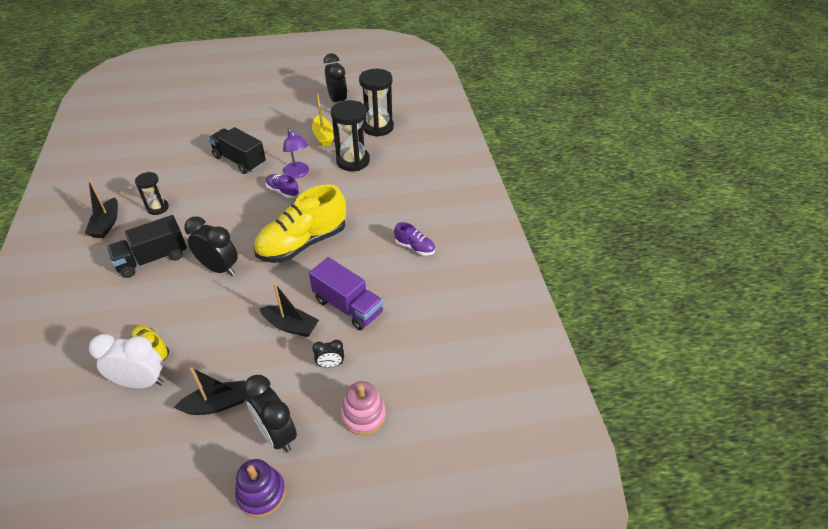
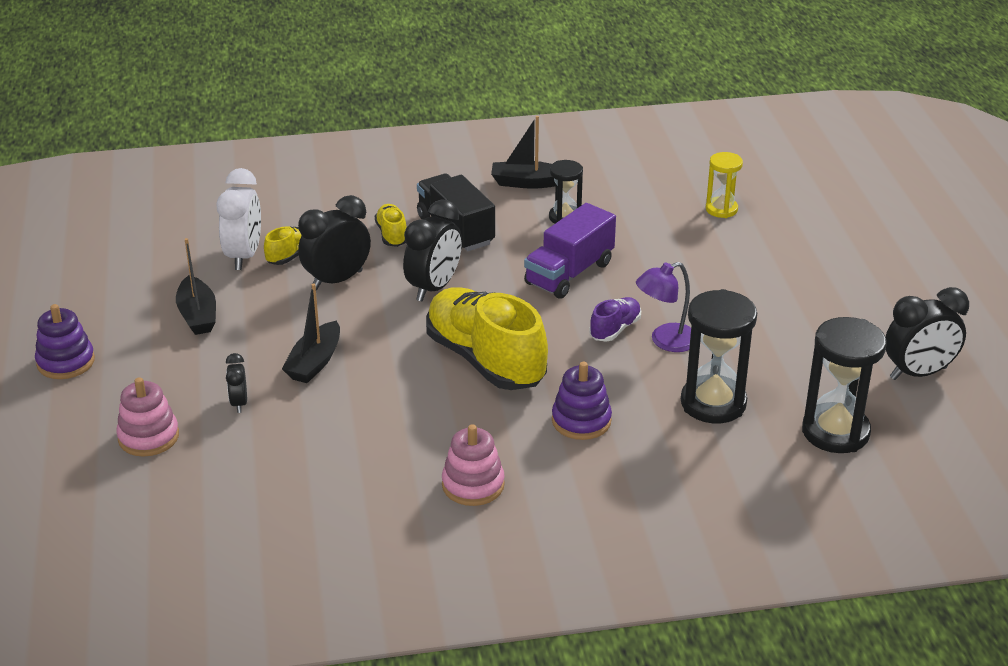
camera: 90 degrees right, 10 degrees down
black truck [208,127,266,174] -> none
black clock [243,375,297,452] -> black clock moved to [298,195,371,290]
purple truck [309,257,383,330] -> purple truck moved to [524,203,616,299]
yellow boat [312,94,333,147] -> none
purple shoe [394,222,435,256] -> pink stacking toy [442,424,505,506]
none -> yellow shoe [375,204,407,247]
none -> purple stacking toy [552,362,612,440]
none -> yellow hourglass [706,152,743,218]

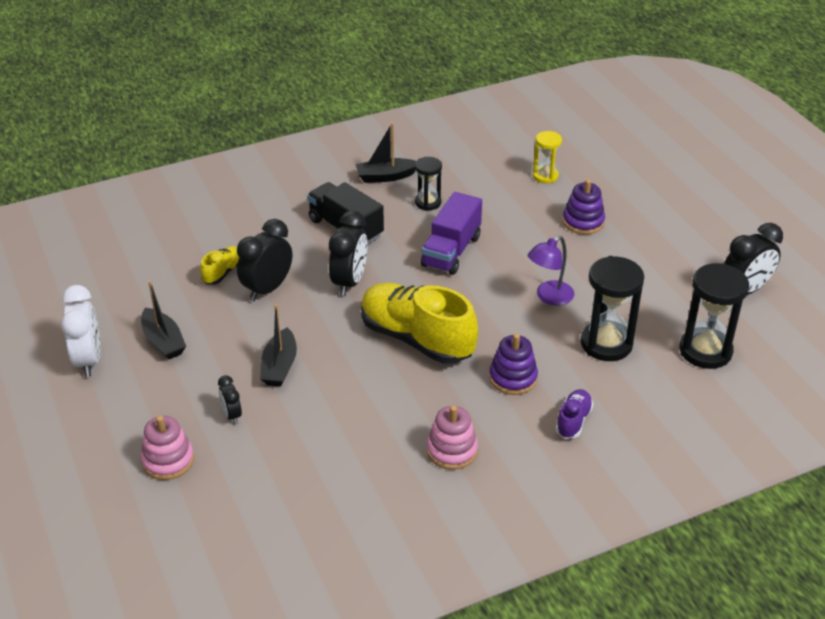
camera: 15 degrees left, 5 degrees up
purple stacking toy [35,304,95,379] -> purple stacking toy moved to [563,179,605,235]
white clock [217,168,261,270] -> white clock moved to [61,285,101,377]
yellow shoe [375,204,407,247] -> none
purple shoe [589,297,641,342] -> purple shoe moved to [556,389,593,439]

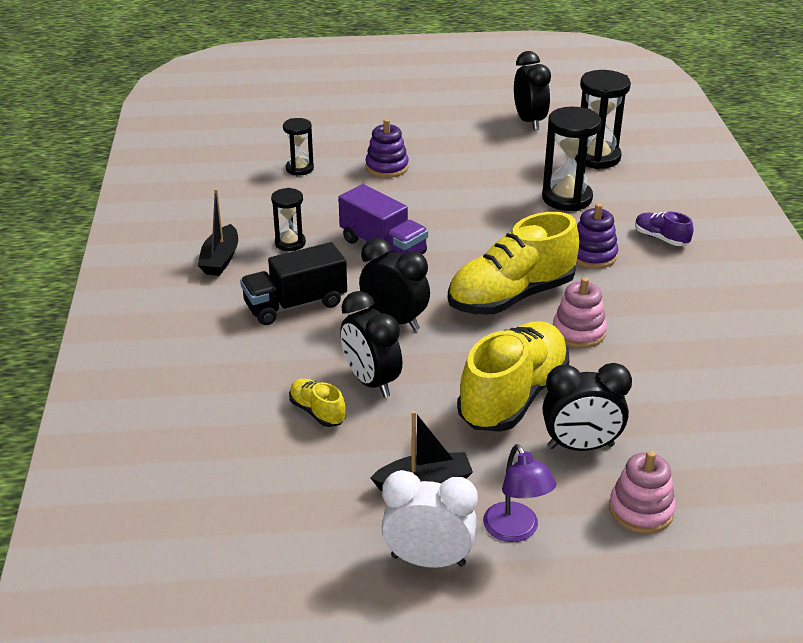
camera: 70 degrees left, 5 degrees down
black clock [218,375,242,424] -> black clock [543,363,632,451], size x1.91
black boat [260,304,297,386] -> yellow shoe [457,321,570,432]
pink stacking toy [427,405,478,470] -> pink stacking toy moved to [553,277,607,348]
purple lamp [528,236,574,306] -> purple lamp moved to [483,444,557,542]
yellow hourglass [533,131,562,184] -> black hourglass [283,118,314,176]

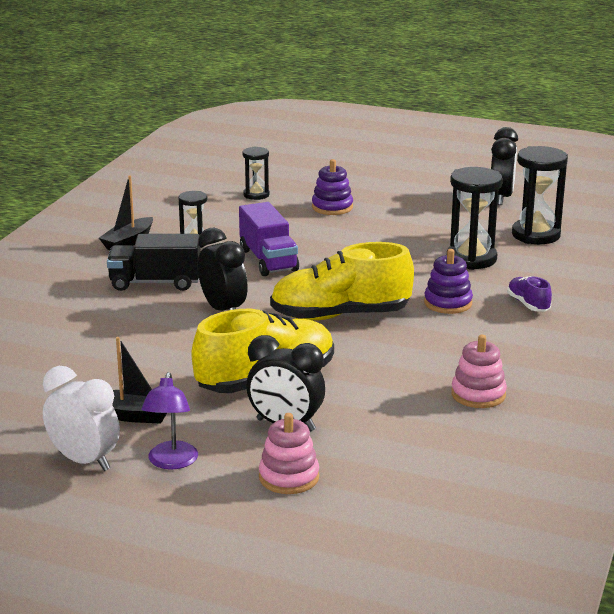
camera: 25 degrees right, 10 degrees down
yellow shoe [289,378,346,427] -> none
black clock [340,291,402,398] -> none
pink stacking toy [553,277,607,348] -> pink stacking toy moved to [451,335,507,408]

